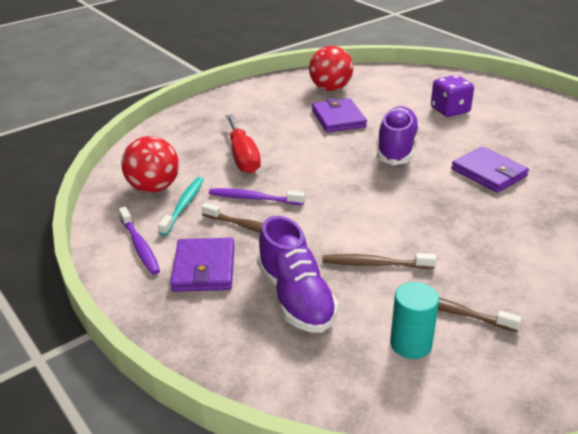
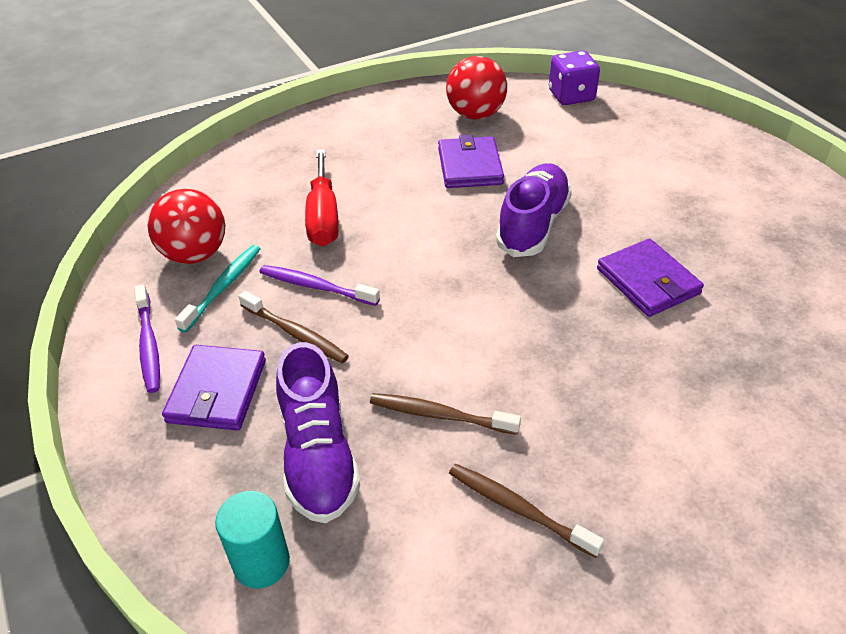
camera: 10 degrees right, 10 degrees up
turquoise cylinder [390,282,439,359] -> turquoise cylinder moved to [215,491,290,589]
purple dice [431,75,474,117] -> purple dice moved to [549,51,600,105]

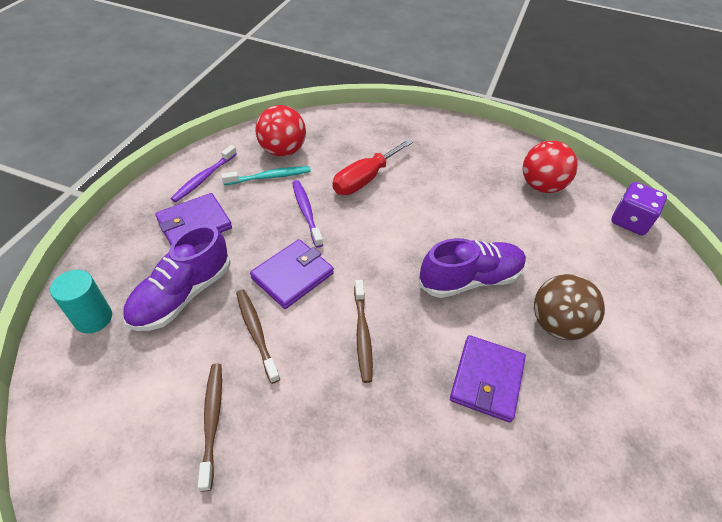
camera: 45 degrees right, 5 degrees up
brown toothbrush [239,291,349,363] -> brown toothbrush moved to [354,280,373,383]
purple wallet [438,134,504,188] -> purple wallet moved to [250,239,334,309]
none -> brown ball [534,274,605,340]

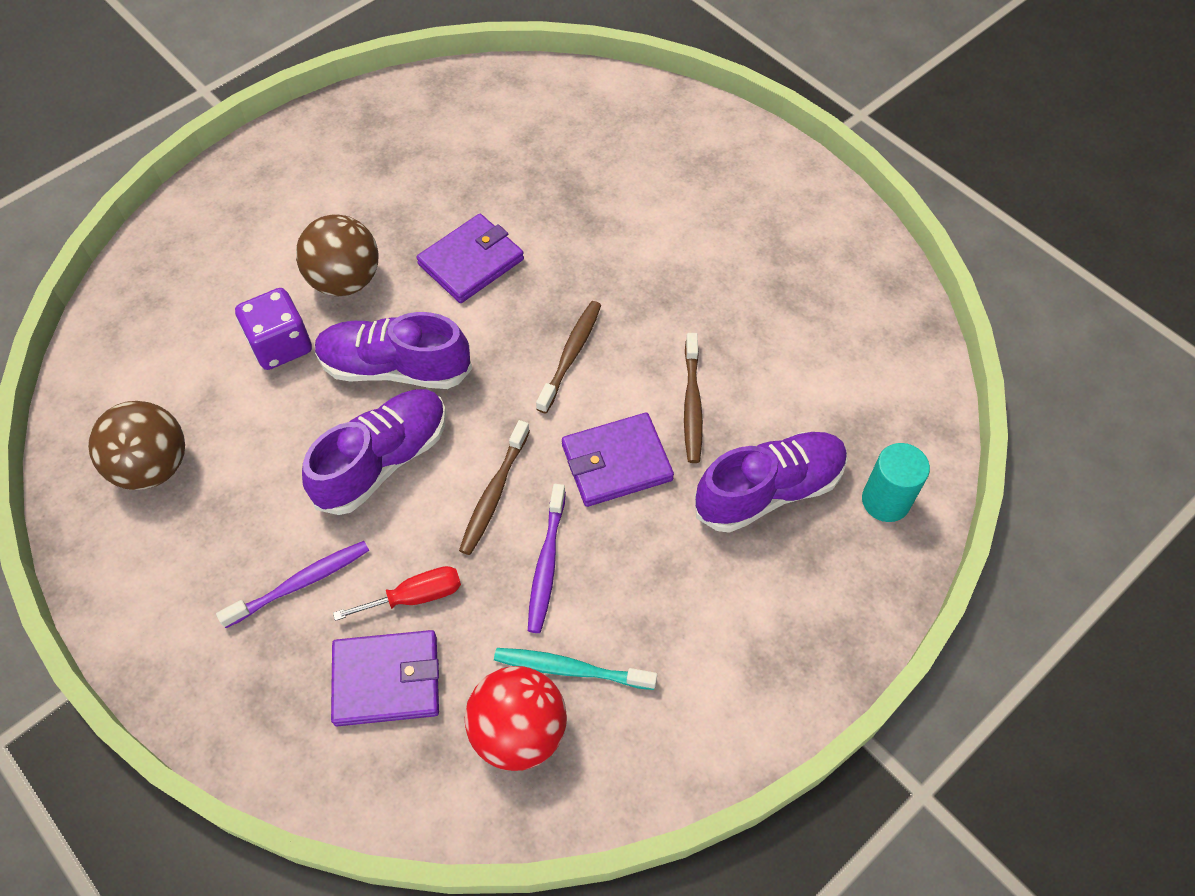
camera: 150 degrees left, 10 degrees up
purple wallet [155,193,232,245] -> purple wallet moved to [331,630,439,726]
purple toothbrush [171,145,237,202] -> purple toothbrush moved to [216,541,369,628]
brown toothbrush [198,364,222,491] -> brown toothbrush moved to [459,420,530,555]
red screwdriver [332,139,413,195] -> red screwdriver [333,566,461,621], size x0.65
red ball [523,141,578,193] -> brown ball [88,401,185,490]
purple dice [611,182,667,235] -> purple dice moved to [235,288,312,370]
none -> purple shoe [302,389,446,515]

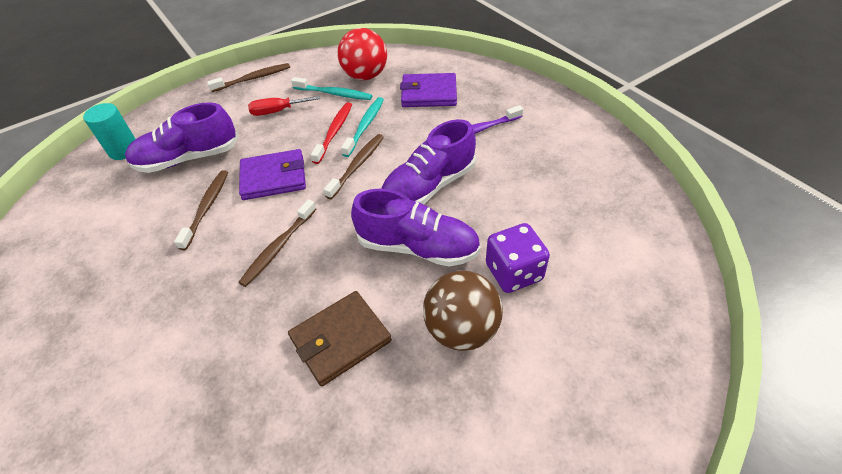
camera: 170 degrees left, 10 degrees down
brown ball [88,401,185,490] -> none
red screwdriver [333,566,461,621] -> red screwdriver moved to [248,96,320,116]
purple wallet [416,214,524,303] -> brown wallet [288,291,392,386]
purple toothbrush [528,484,566,633] -> red toothbrush [311,102,352,164]
none -> brown toothbrush [207,63,290,92]
none -> turquoise toothbrush [341,97,384,157]

